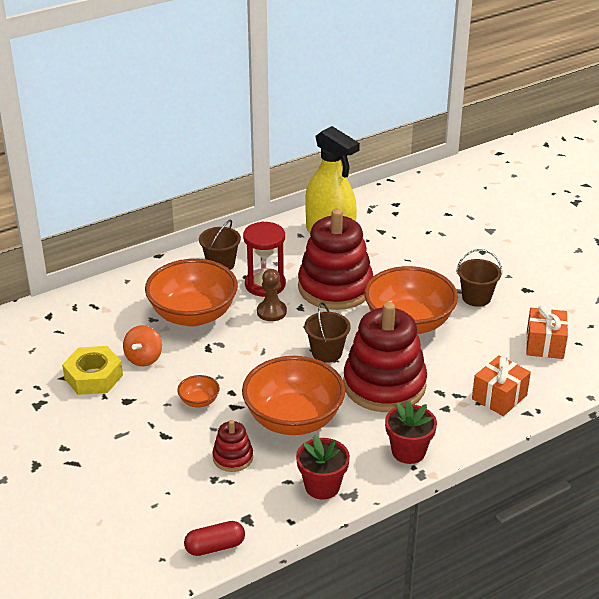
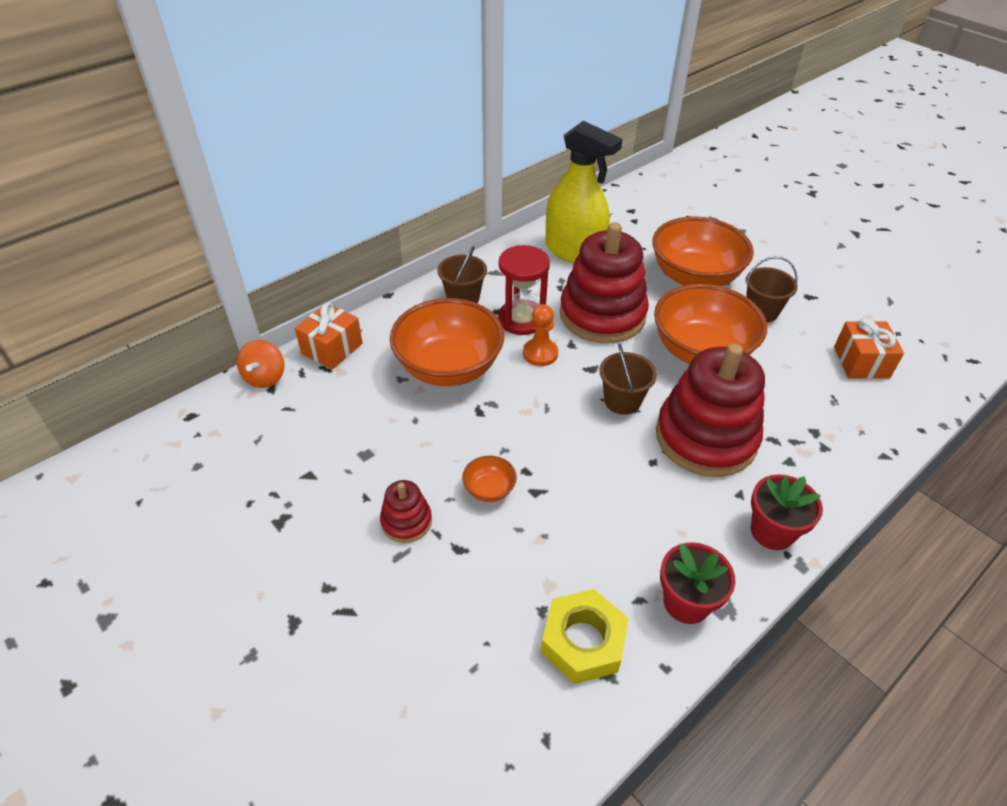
camera: 10 degrees left, 10 degrees up
yellow nut [62,346,123,395] -> yellow nut moved to [541,589,629,684]
orange spinning top [123,325,162,366] -> orange spinning top moved to [237,340,285,388]
red capsule [184,521,245,556] -> none
red stacking toy [212,420,253,472] -> red stacking toy moved to [380,480,432,543]
orange bowl [242,356,345,435] -> orange bowl moved to [652,216,754,286]
brown pawn [257,269,287,321] -> orange pawn [523,304,558,366]
orange gift [472,355,531,416] -> orange gift moved to [295,303,362,370]

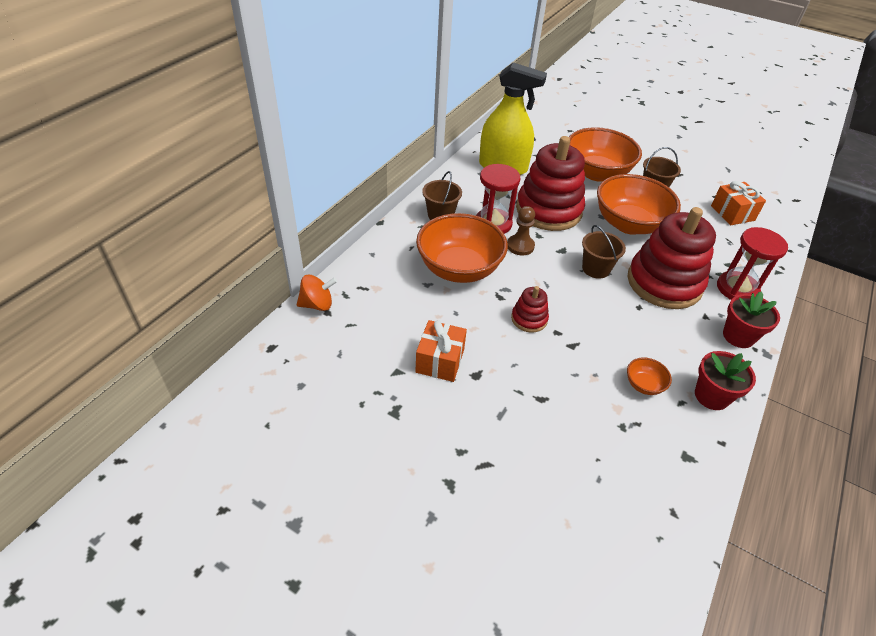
camera: 20 degrees left, 0 degrees up
orange spinning top [237,340,285,388] -> orange spinning top turned 90 degrees counterclockwise [297,275,337,311]
orange gift [295,303,362,370] -> orange gift moved to [415,320,467,382]
red stacking toy [380,480,432,543] -> red stacking toy moved to [511,286,549,332]
orange bowl [462,456,517,502] -> orange bowl moved to [627,357,672,395]
orange pawn [523,304,558,366] -> brown pawn [507,206,535,256]
yellow nut [541,589,629,684] -> none
none -> red hourglass [717,227,788,300]

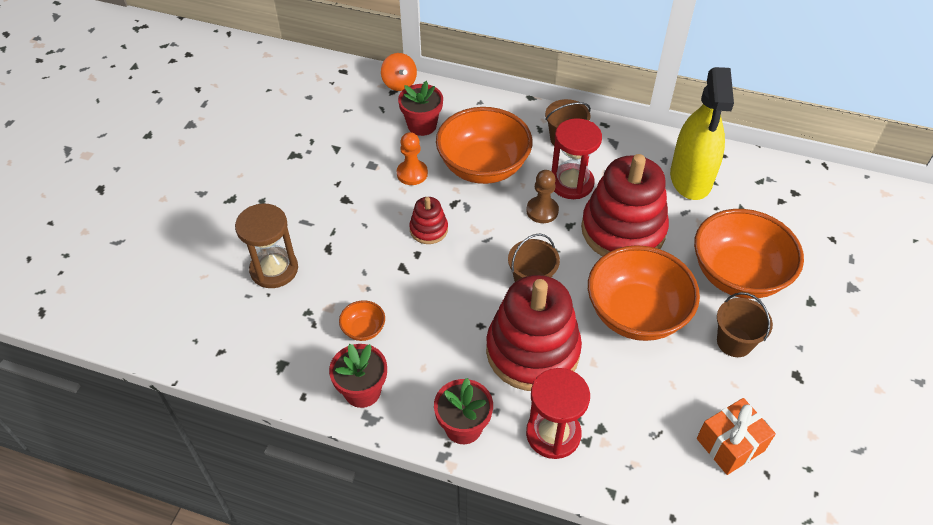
camera: 80 degrees right, 5 degrees up
orange gift [415,320,467,382] -> none
none -> brown hourglass [235,203,298,288]
none -> orange pawn [397,132,428,185]
none -> red flower pot [398,81,443,136]

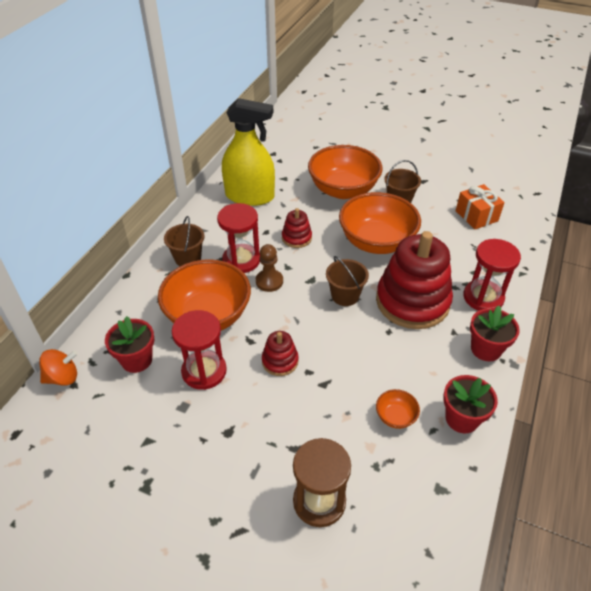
camera: 85 degrees left, 5 degrees down
orange pawn [397,132,428,185] -> red hourglass [172,310,227,390]
red stacking toy [581,154,669,256] -> red stacking toy [282,208,312,248], size x0.46

